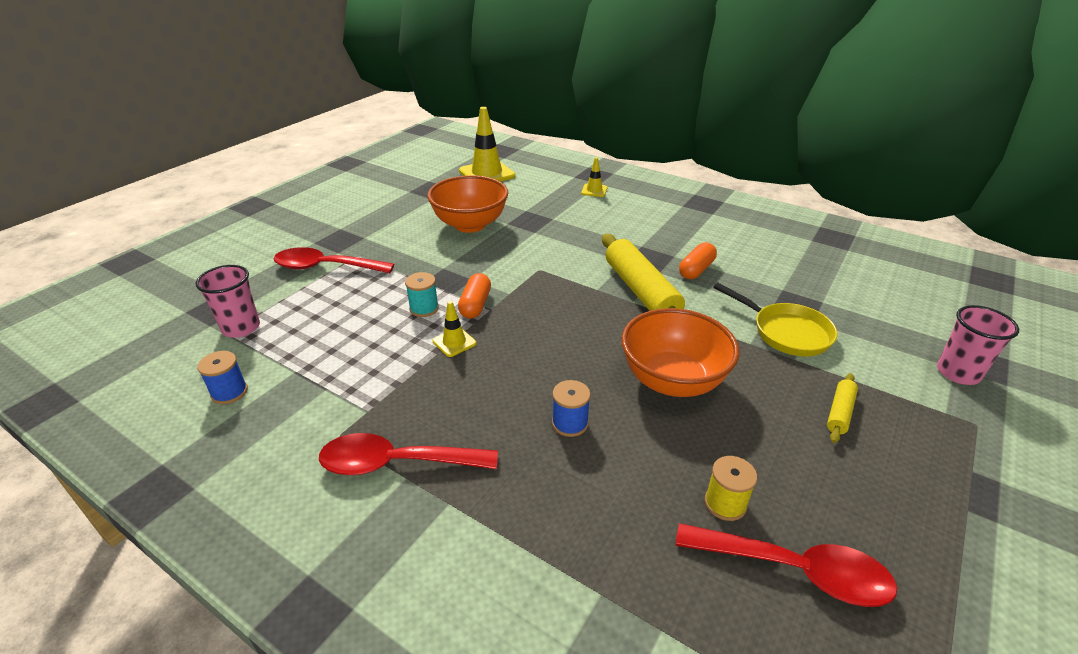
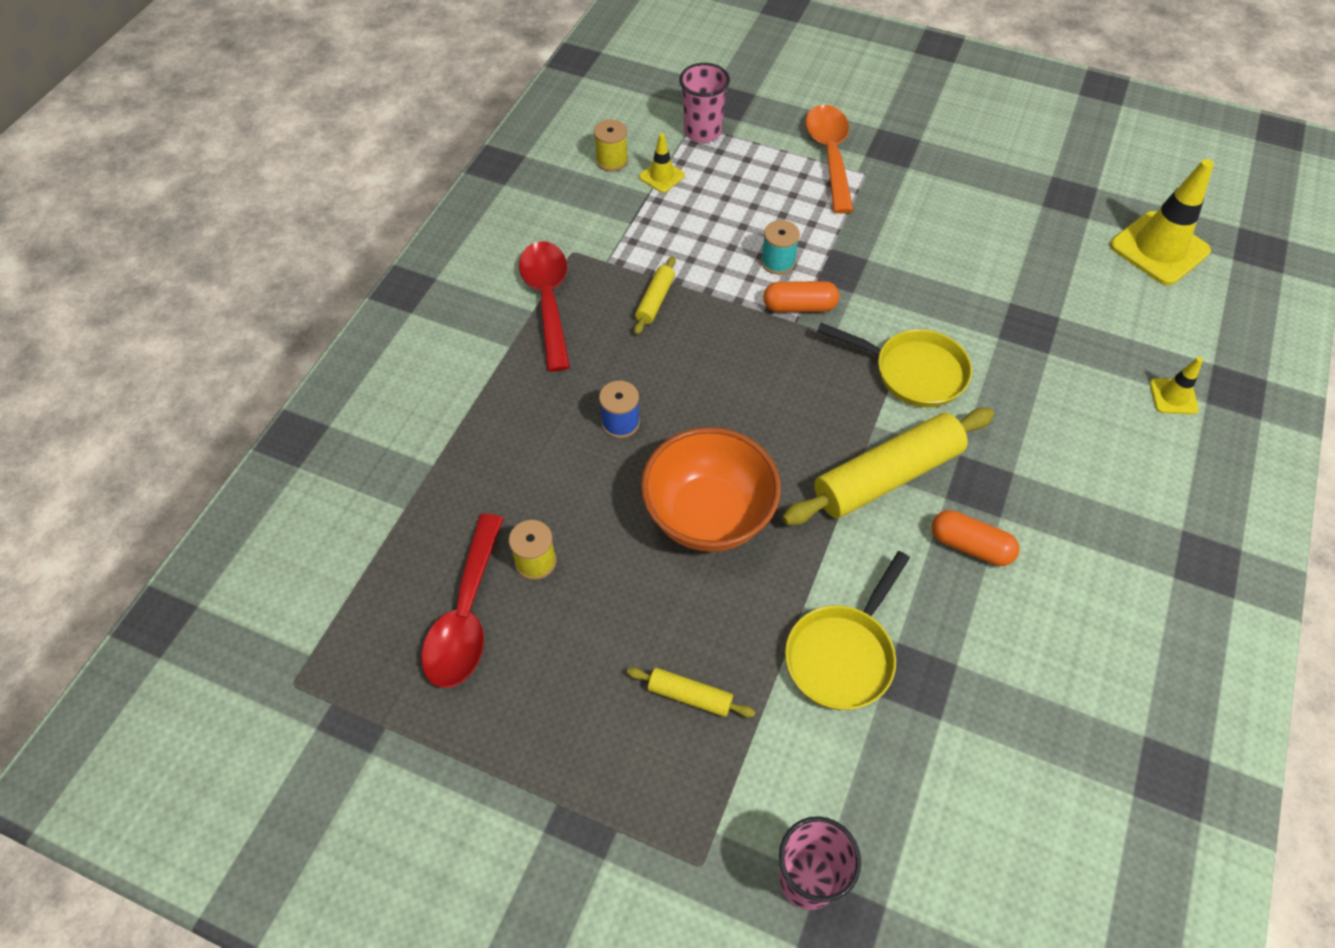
camera: 80 degrees right, 20 degrees up
blue spool [197,351,248,404] -> yellow spool [594,119,628,172]
red spoon [274,247,394,273] -> orange spoon [806,105,854,214]
orange bowl [427,175,508,233] -> none
yellow traffic cone [433,301,476,357] -> yellow traffic cone moved to [639,133,685,193]
none -> yellow rolling pin [634,256,676,335]
none -> yellow pan [817,323,972,407]

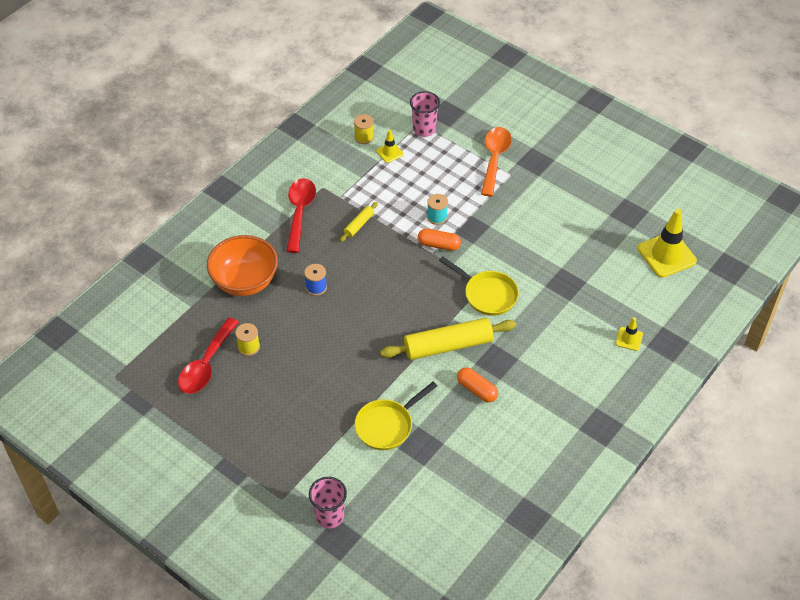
camera: 15 degrees right, 5 degrees down
yellow rolling pin [627,667,755,718] -> none
orange bowl [641,427,781,552] -> orange bowl moved to [207,235,278,296]

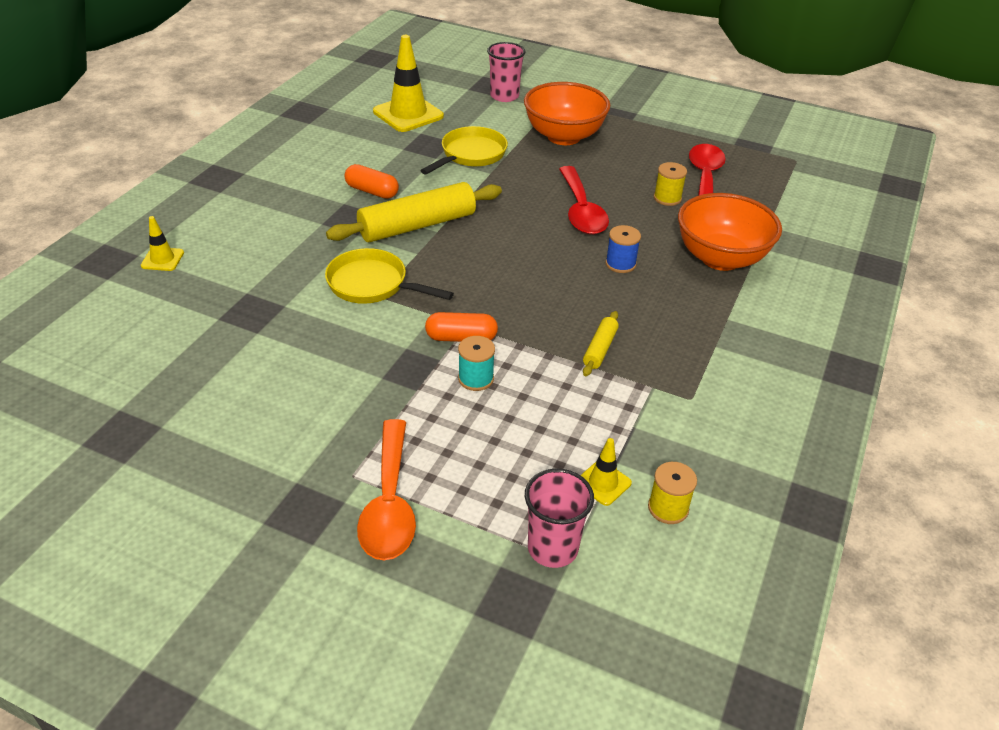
camera: 165 degrees right, 10 degrees down
red spoon [286,178,316,253] -> red spoon moved to [559,166,609,235]
yellow traffic cone [638,209,697,278] -> yellow traffic cone moved to [373,35,444,132]
none -> orange bowl [524,82,610,145]

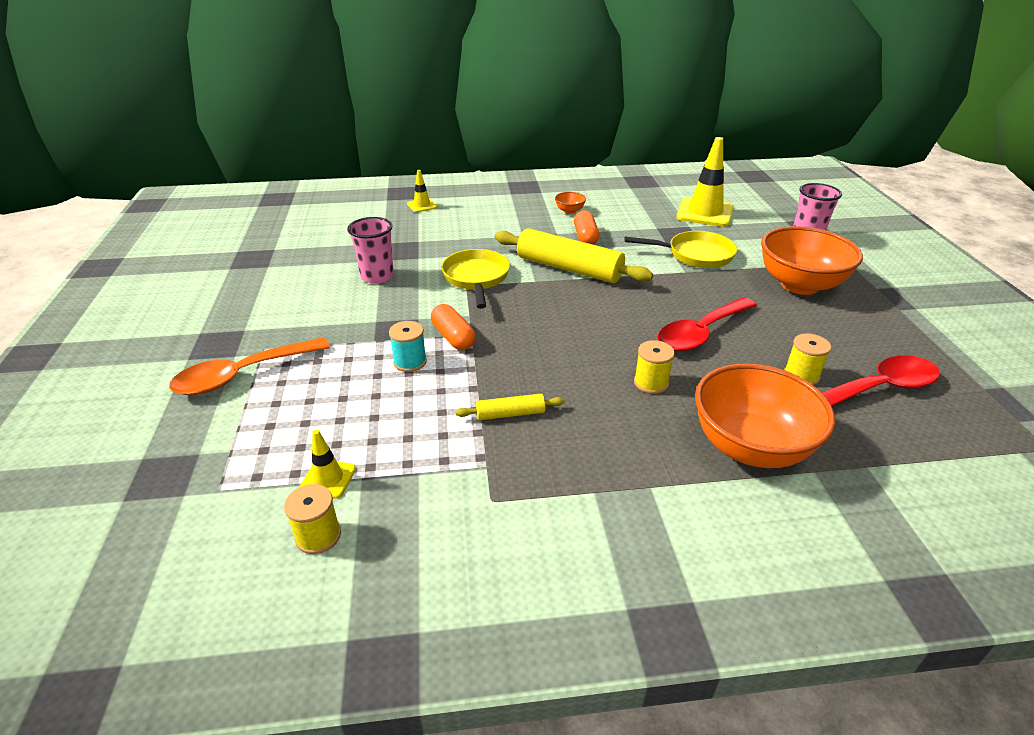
camera: 60 degrees right, 5 degrees down
pink cup [525,468,594,568] -> pink cup moved to [347,217,394,284]
blue spool [605,225,641,273] -> yellow spool [634,340,675,394]
none -> orange bowl [555,192,586,214]

